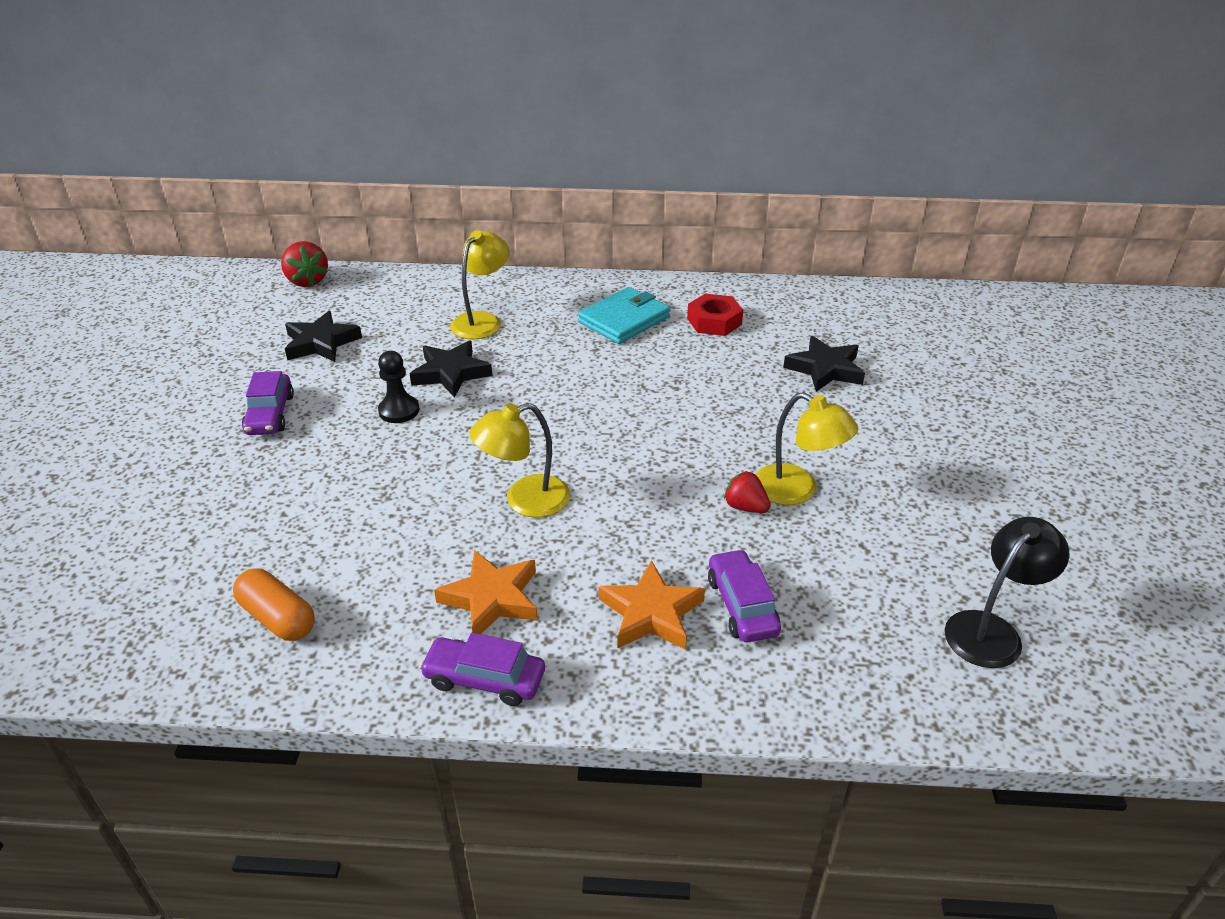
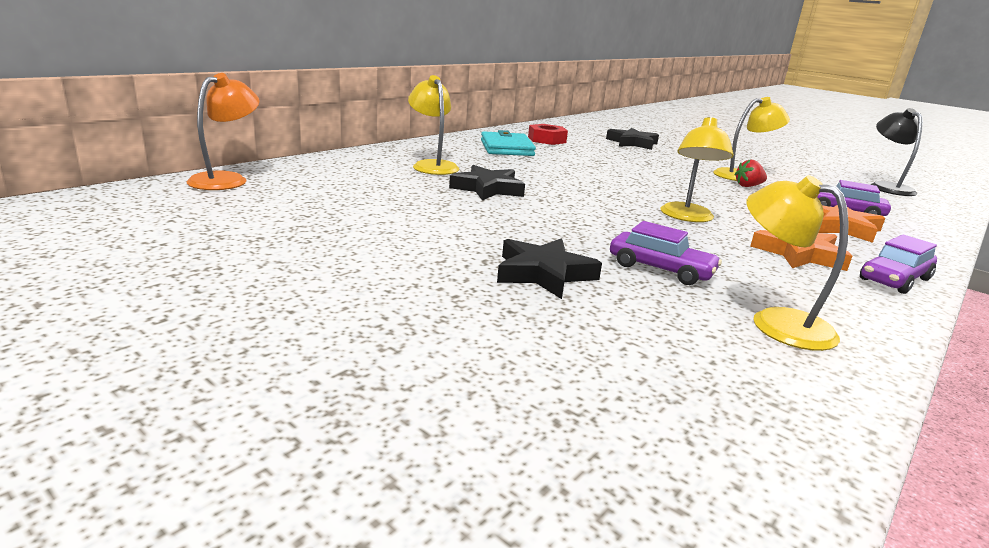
camera: 55 degrees left, 15 degrees down
orange capsule [233,568,315,641] -> yellow lamp [747,175,849,351]
purple car [242,371,294,435] -> purple car moved to [610,221,722,285]
red strawberry [281,241,328,287] -> orange lamp [186,73,260,190]
black star [285,311,362,362] -> black star moved to [497,238,602,299]
black pawn [378,351,419,423] -> none

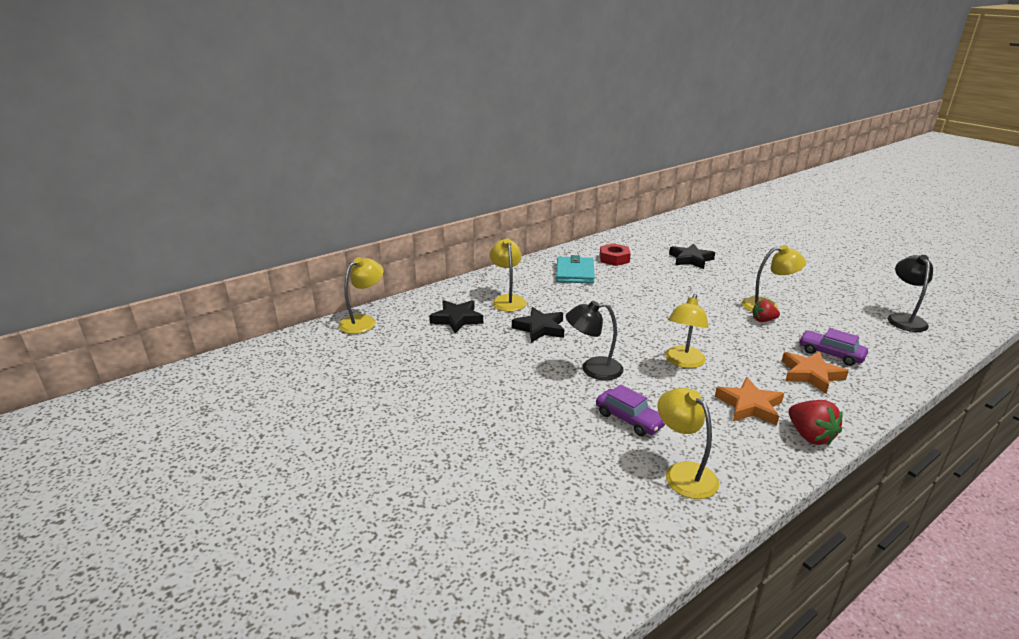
camera: 15 degrees right, 5 degrees up
orange lamp [186,73,260,190] -> yellow lamp [339,257,384,334]
black star [497,238,602,299] -> black star moved to [429,300,483,333]
purple car [860,234,937,294] -> red strawberry [789,400,843,445]
none -> black lamp [566,301,624,381]

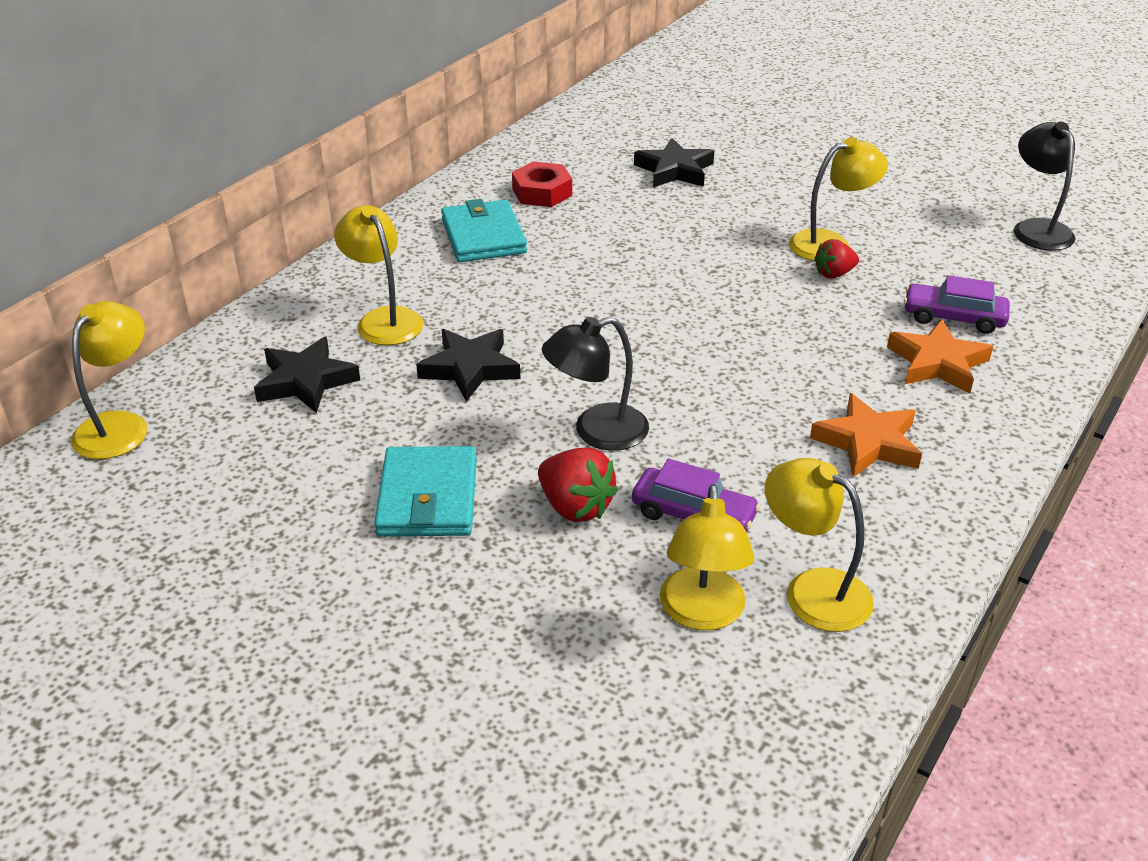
camera: 20 degrees left, 10 degrees up
yellow lamp [665,294,708,368] -> yellow lamp moved to [660,484,755,630]
red strawberry [789,400,843,445] -> red strawberry moved to [538,448,618,522]
none -> turquoise wallet [374,446,477,537]

